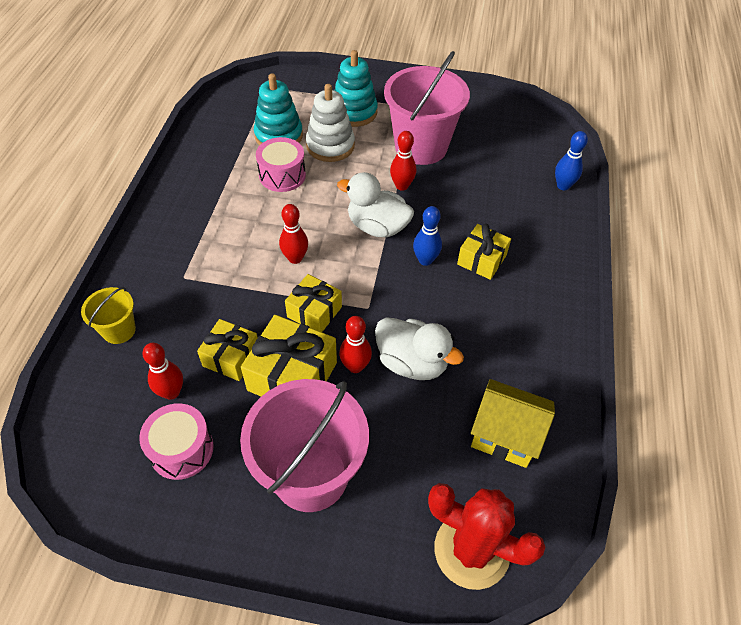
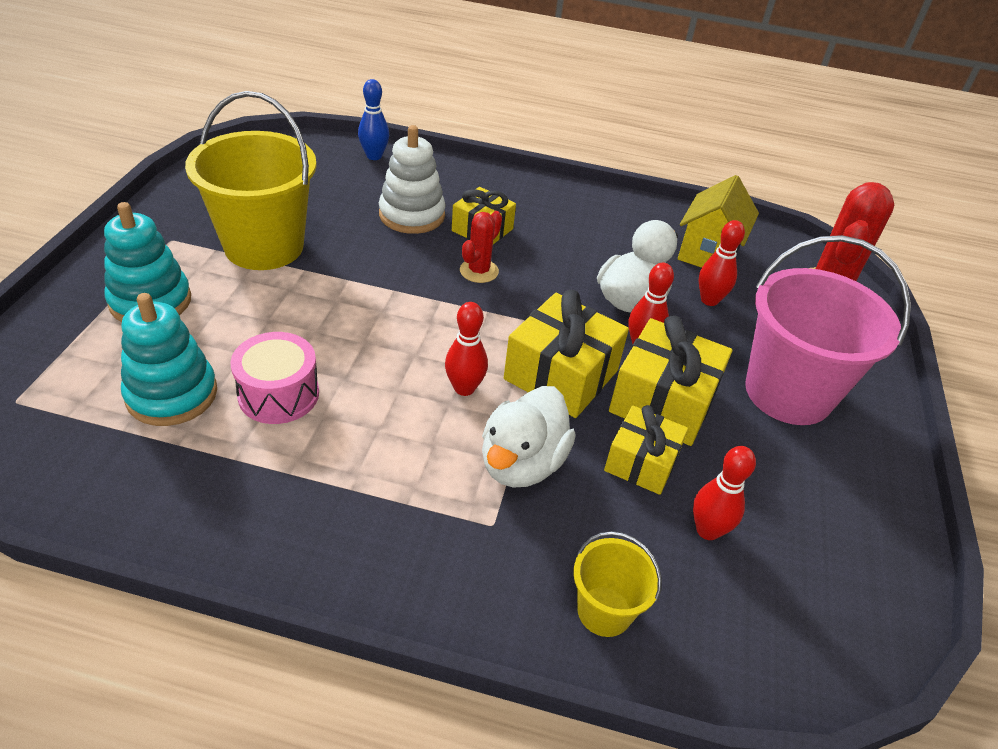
camera: 90 degrees left, 10 degrees down
pink drum [139,403,214,480] -> none
yellow gift [285,274,342,332] -> yellow gift [504,290,629,418], size x1.57
white stacking toy [306,84,355,162] -> white stacking toy moved to [379,125,446,234]
white duck [337,172,414,237] -> white duck moved to [482,386,576,488]
pink bucket [384,51,470,165] -> yellow bucket [185,91,317,270]
red bowling pin [390,131,416,191] -> red bowling pin moved to [699,220,745,306]
blue bowling pin [413,206,442,266] -> red cactus [460,211,502,283]

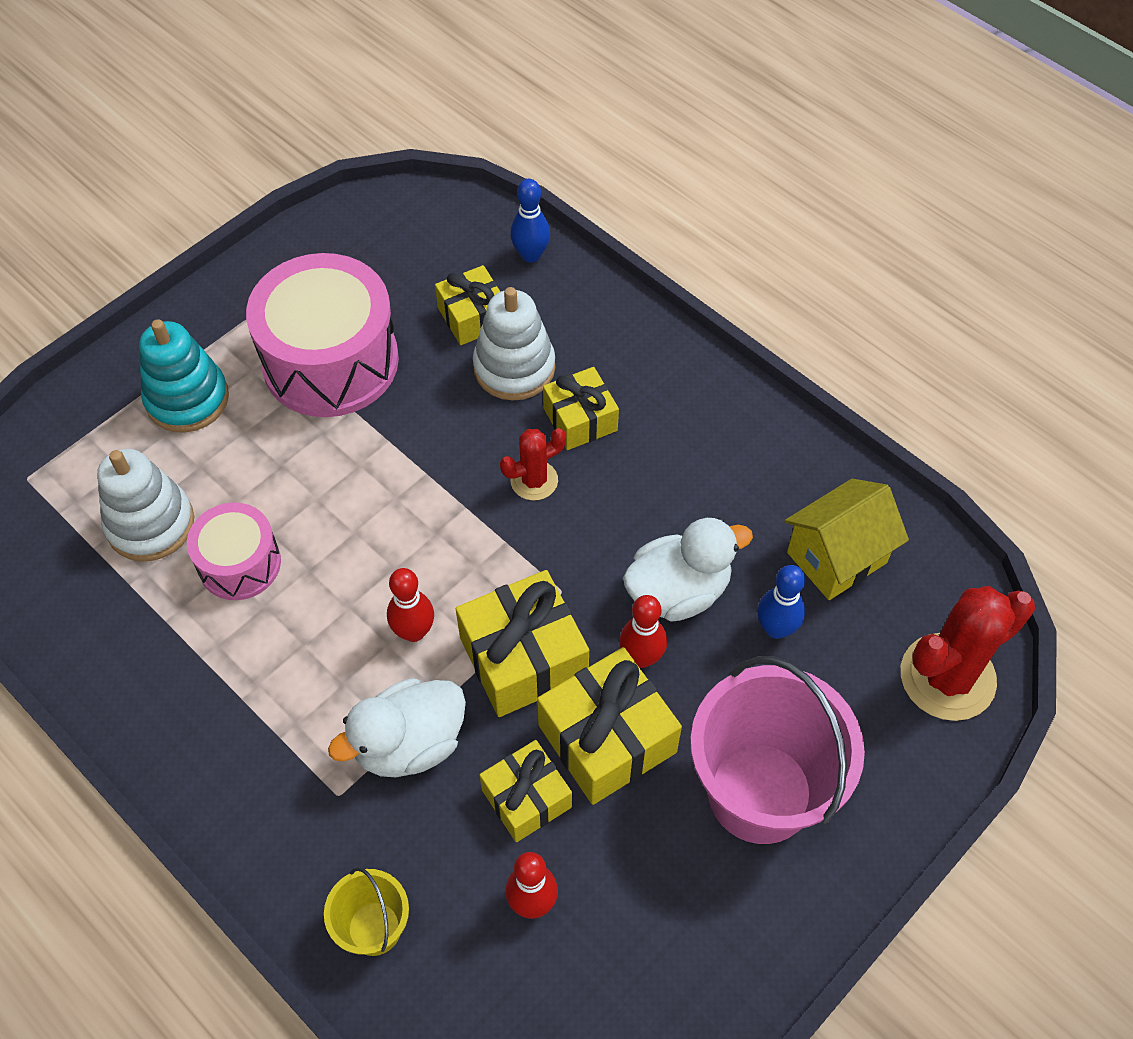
camera: 35 degrees right, 15 degrees up
turquoise stacking toy [121,293,217,426] -> white stacking toy [97,449,194,562]
yellow bucket [185,91,317,270] -> pink drum [246,253,399,417]
red bowling pin [699,220,745,306] -> blue bowling pin [757,565,805,639]
none -> yellow gift [435,265,500,345]

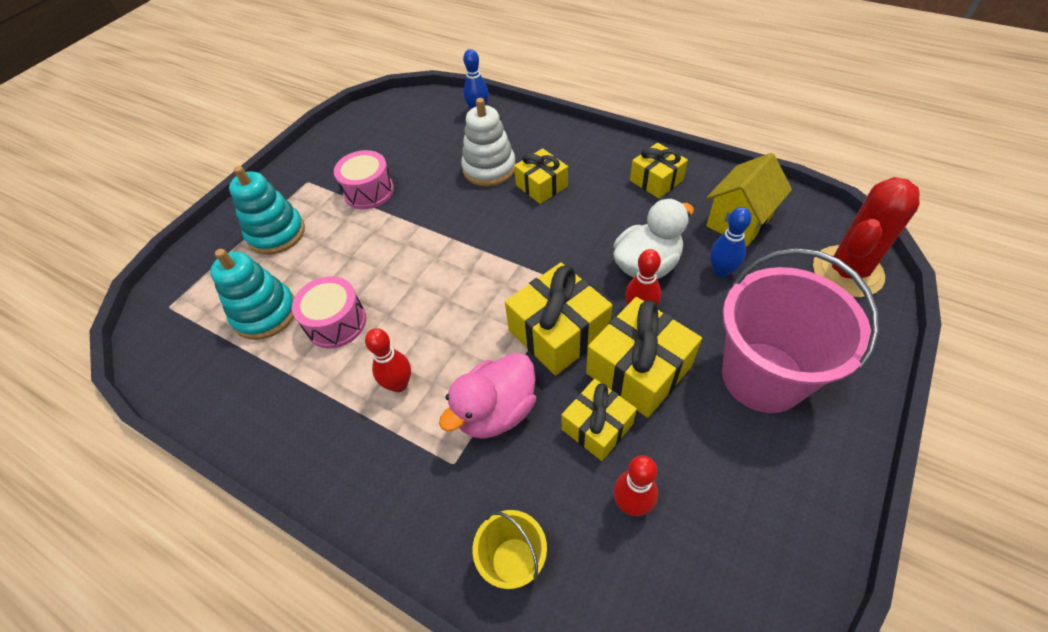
camera: 10 degrees left, 5 degrees down
white stacking toy [97,449,194,562] -> turquoise stacking toy [210,249,294,340]
pink drum [246,253,399,417] -> pink drum [334,150,394,209], size x0.55
white duck [328,678,466,777] -> pink duck [439,353,536,439]
red bowling pin [387,568,434,642] -> red bowling pin moved to [365,328,411,392]
yellow gift [435,265,500,345] -> yellow gift moved to [630,143,688,198]
red cactus [500,428,566,501] -> none

